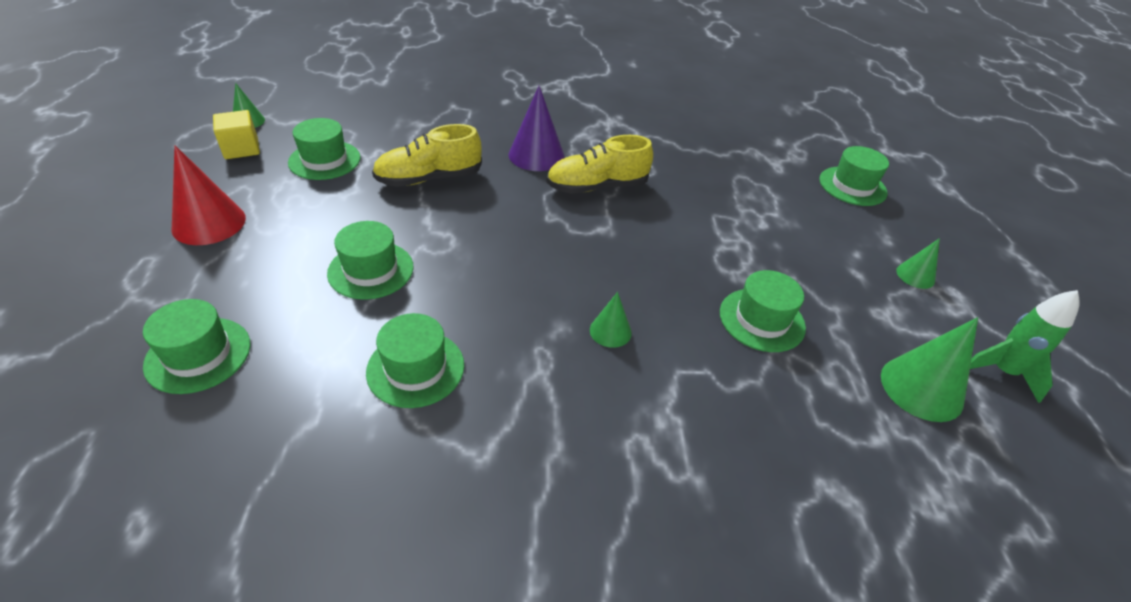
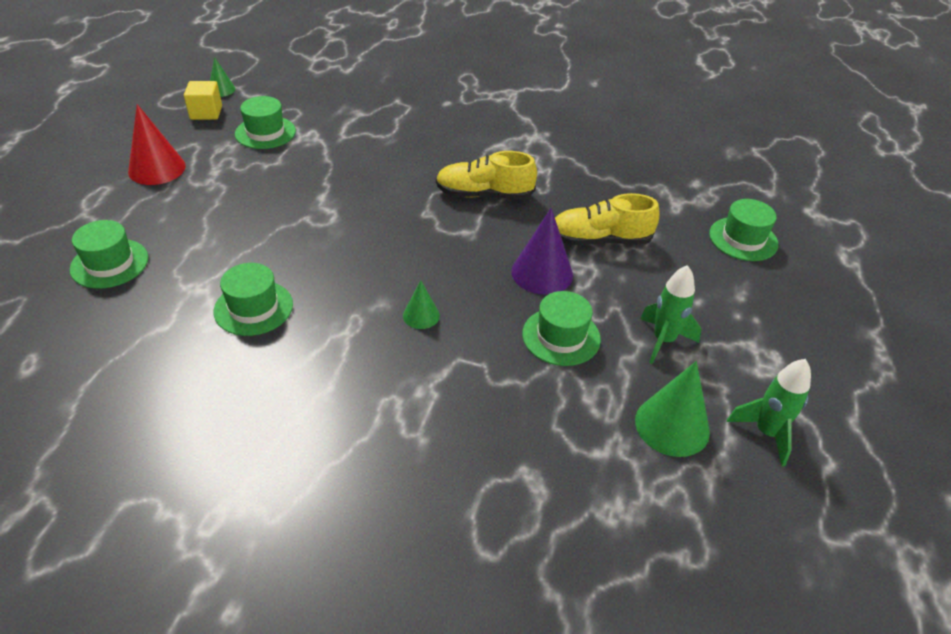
camera: 20 degrees right, 0 degrees up
green hat [327,221,414,300] -> none
yellow shoe [372,124,482,187] -> yellow shoe moved to [555,193,659,245]
purple cone [509,86,565,171] -> purple cone moved to [512,208,573,295]
green cone [896,238,940,289] -> none
none -> green rocket [640,265,701,364]

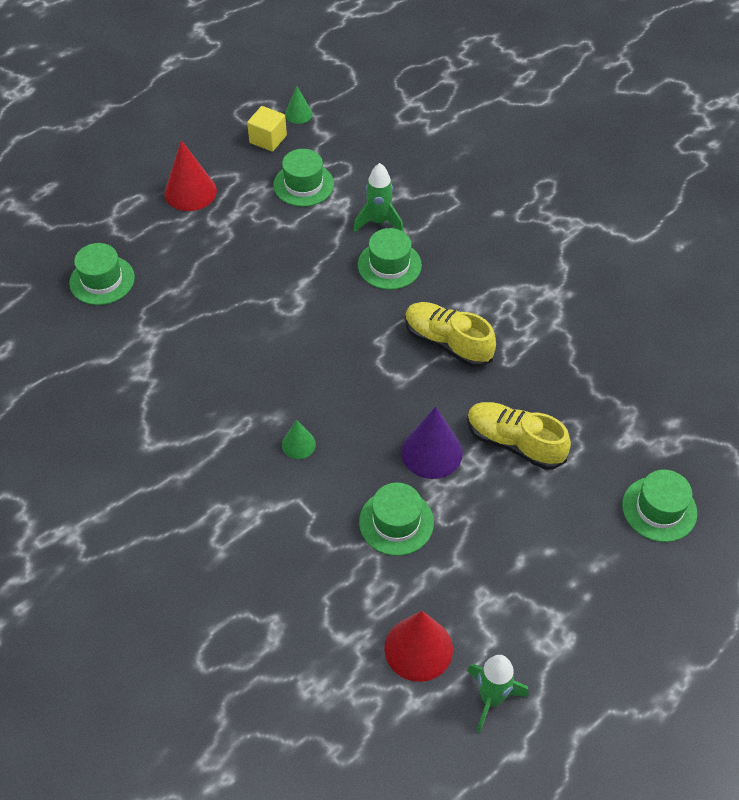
camera: 35 degrees right, 10 degrees up
green hat [214,263,293,336] -> green hat moved to [358,228,422,290]
green cone [635,361,710,457] -> red cone [384,611,453,682]
green rocket [640,265,701,364] -> green rocket moved to [353,163,404,233]

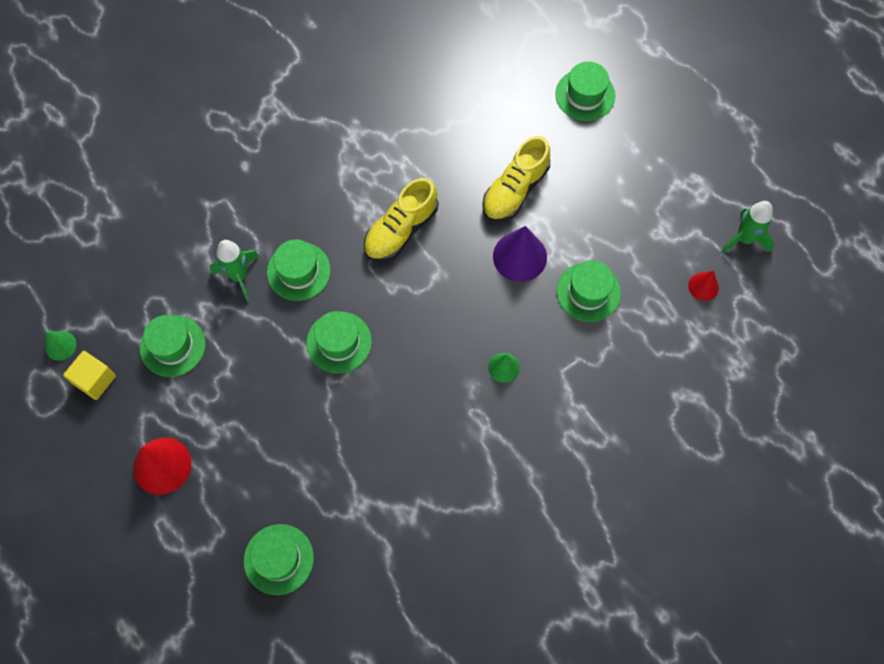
camera: 85 degrees left, 15 degrees up
red cone [384,611,453,682] -> red cone [688,271,719,301], size x0.56
none -> green hat [306,311,372,373]

